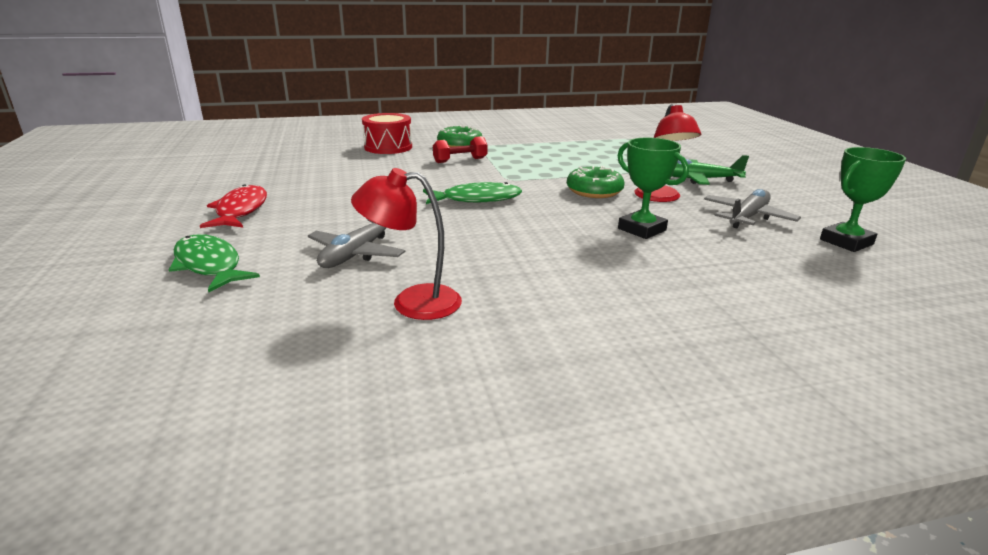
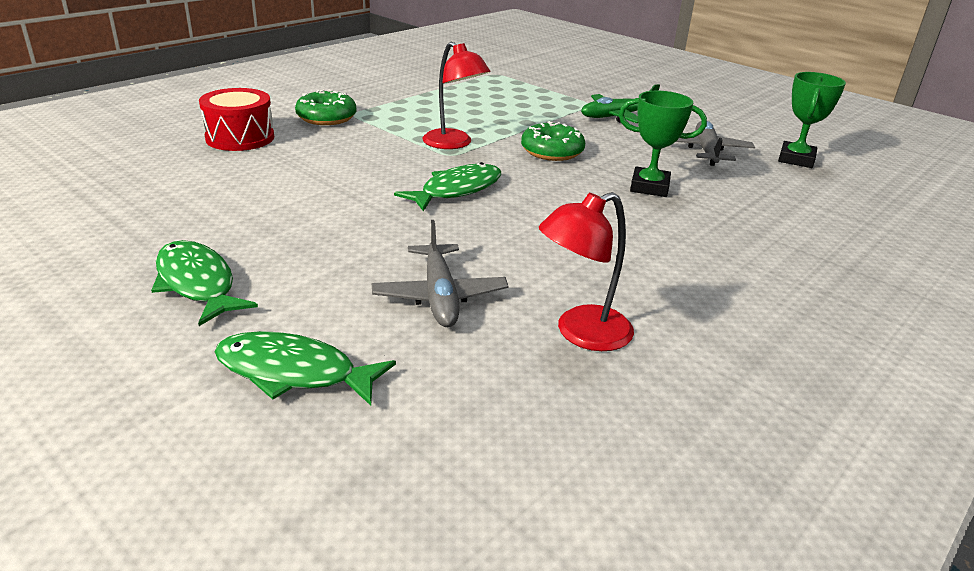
camera: 35 degrees left, 5 degrees up
red fish [200,185,267,228] -> green fish [151,240,258,326]
red dumbbell [433,136,487,163] -> none
red lamp [634,104,701,202] -> red lamp moved to [423,42,490,149]

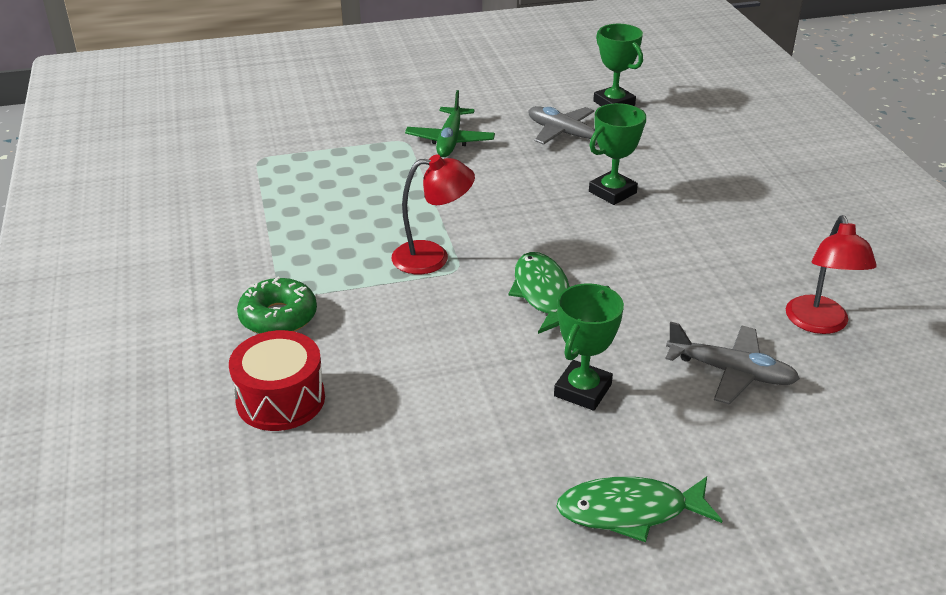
camera: 55 degrees left, 5 degrees up
green fish [215,331,396,406] -> none
green donut [521,121,585,161] -> none
none -> green trophy [554,283,624,411]

